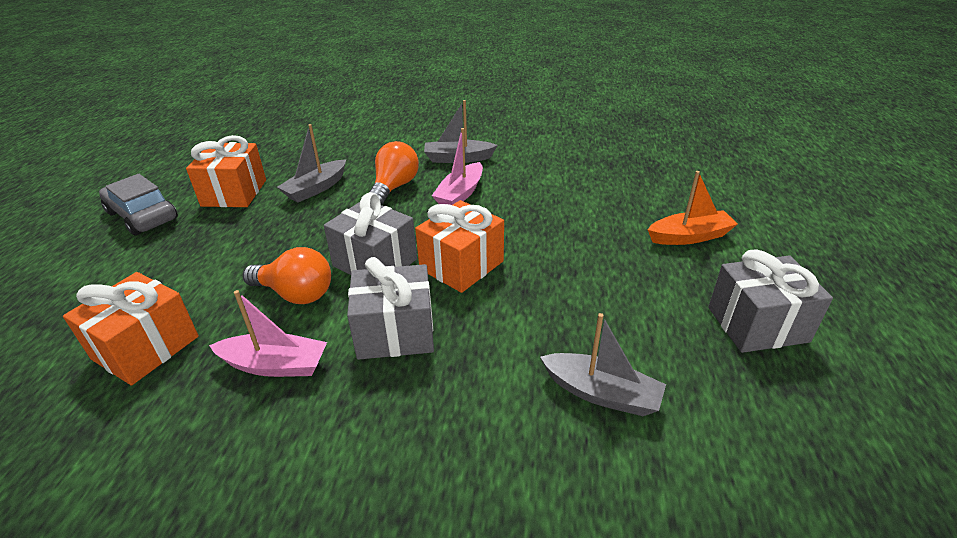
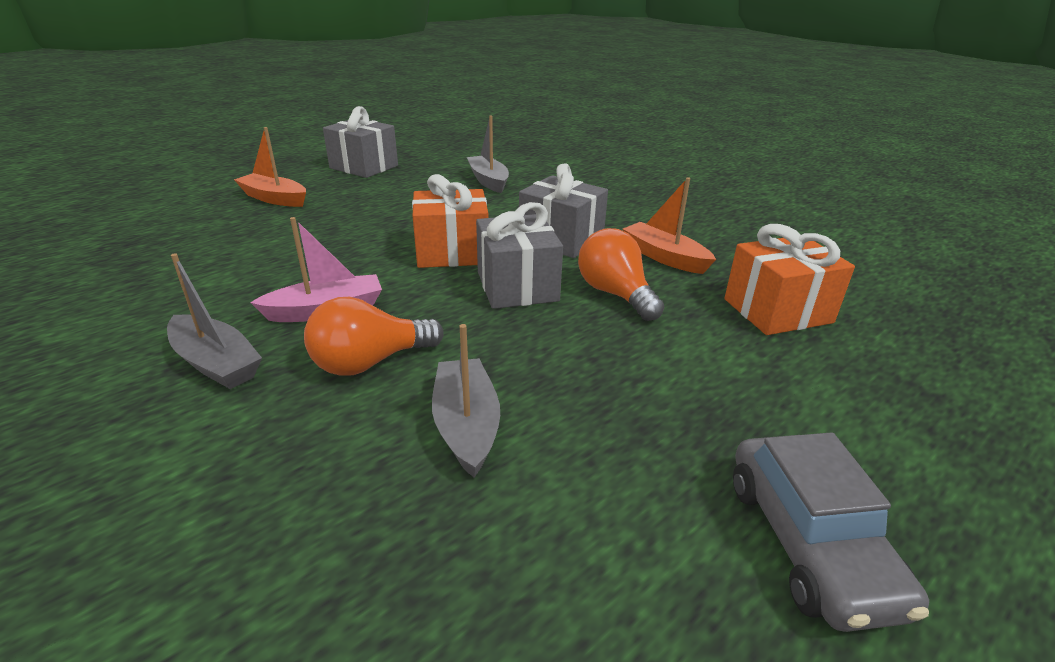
camera: 140 degrees left, 5 degrees down
orange gift [186,135,266,207] -> none
pink boat [209,290,327,377] -> orange boat [623,177,716,274]
grey boat [277,124,346,202] -> grey boat turned 90 degrees counterclockwise [432,324,500,478]

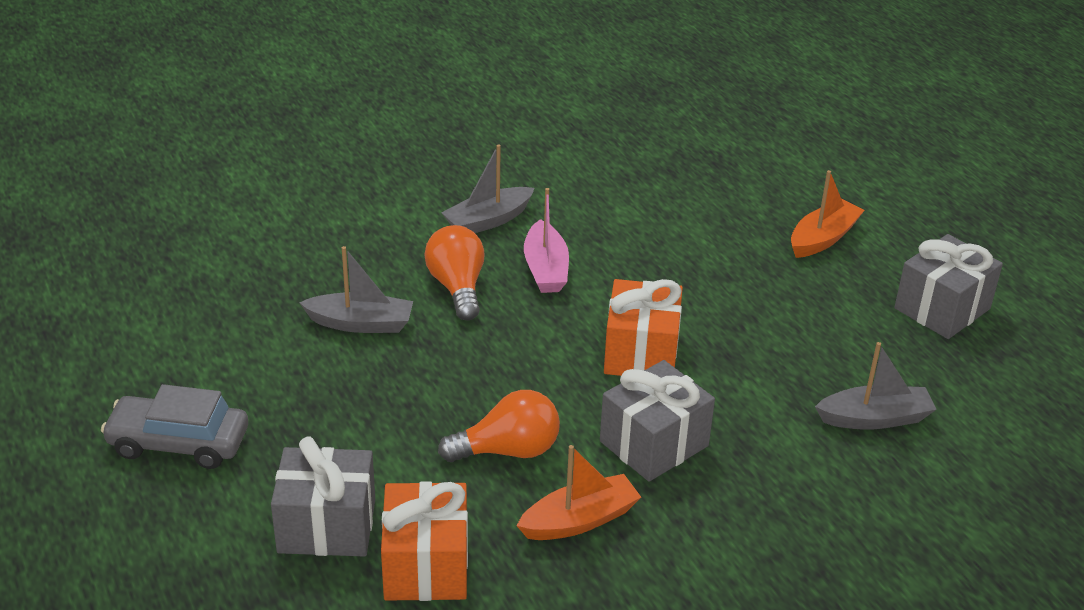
camera: 105 degrees right, 5 degrees up
grey gift [476,202,563,309] -> grey gift moved to [271,437,375,557]

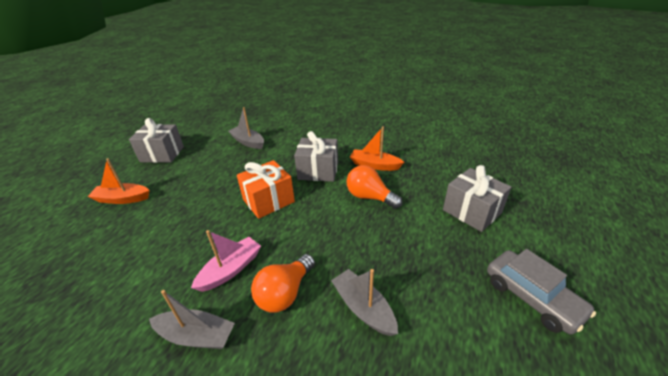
camera: 130 degrees left, 0 degrees up
orange gift [381,481,468,601] -> none

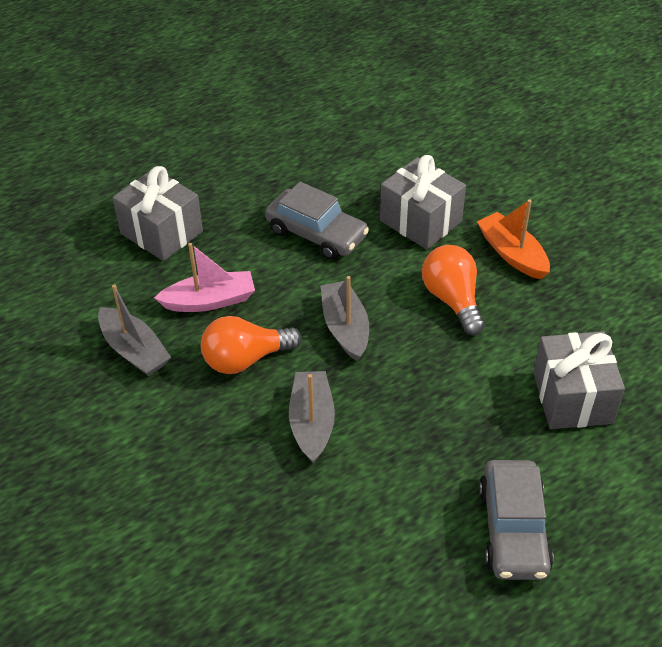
camera: 35 degrees right, 10 degrees up
orange boat [88,158,150,204] -> none
grey gift [129,118,184,163] -> grey gift moved to [113,166,203,261]
grey boat [228,107,264,149] -> grey boat moved to [320,276,369,362]
orange gift [237,160,295,219] -> grey car [265,182,369,260]

